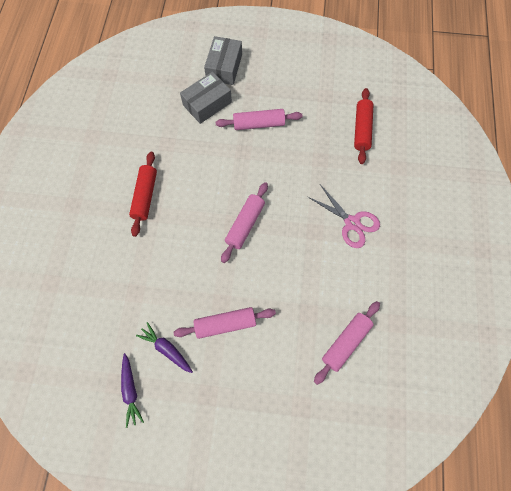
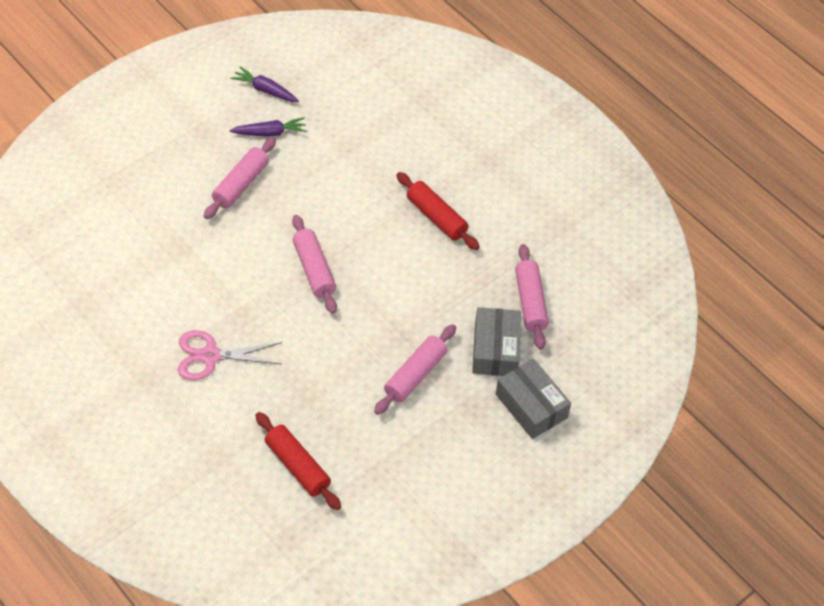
camera: 130 degrees right, 15 degrees down
pink rolling pin [314,301,380,385] -> pink rolling pin moved to [515,244,549,350]

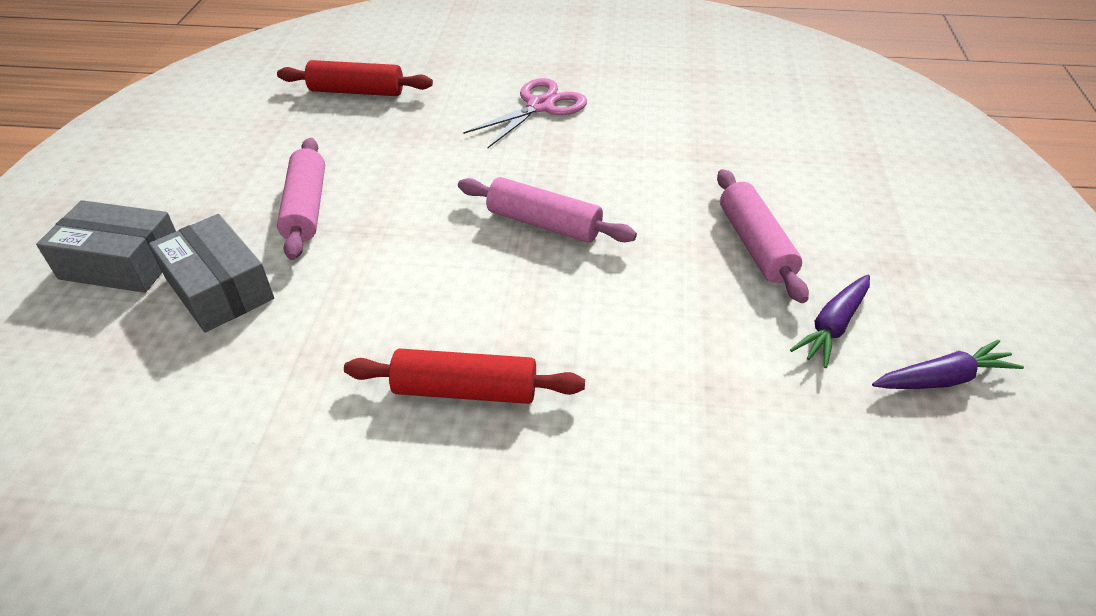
camera: 140 degrees right, 10 degrees down
pink rolling pin [515,244,549,350] -> none

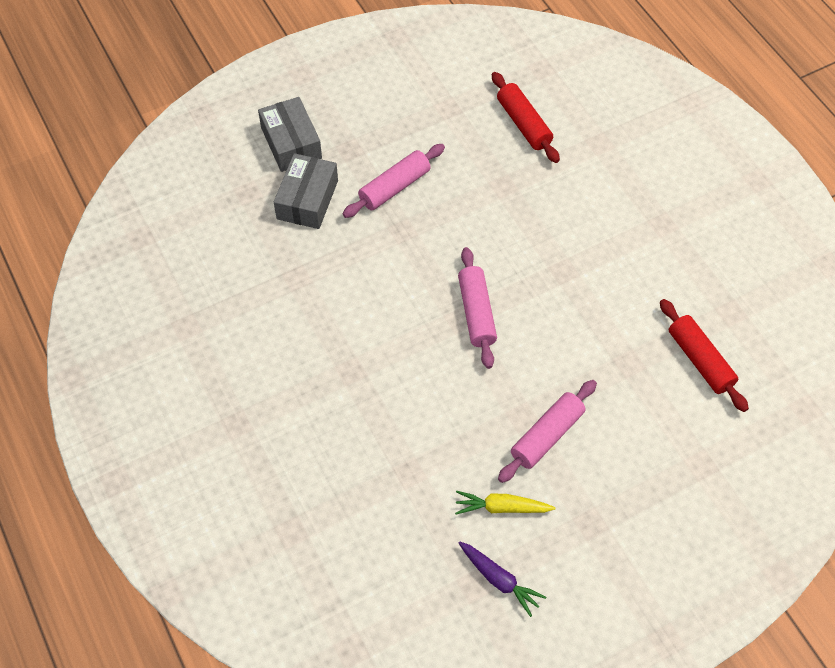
camera: 55 degrees right, 15 degrees up
red rolling pin [344,348,585,404] -> red rolling pin moved to [660,299,749,412]
pink scissors [463,78,587,149] -> none
purple carrot [790,274,870,368] -> yellow carrot [455,491,556,514]

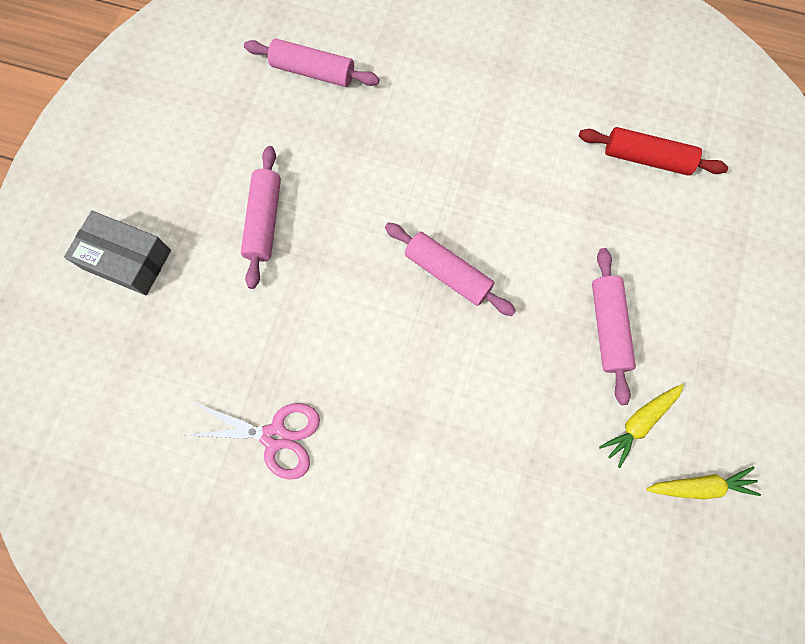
camera: 45 degrees left, 15 degrees up
grey box [274,153,338,229] -> none
purple carrot [459,541,546,617] -> yellow carrot [646,467,761,499]
red rolling pin [492,72,560,163] -> pink rolling pin [244,38,380,87]
none -> pink scissors [187,402,320,480]

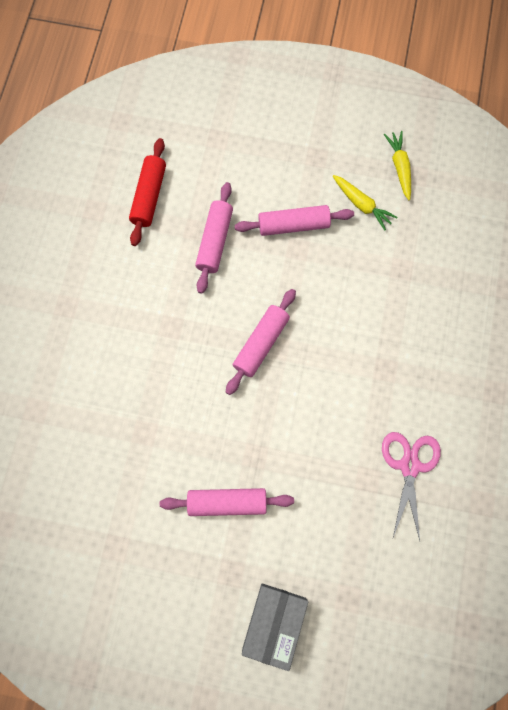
camera: 95 degrees left, 0 degrees up
pink rolling pin [244,38,380,87] -> pink rolling pin moved to [195,182,233,294]

